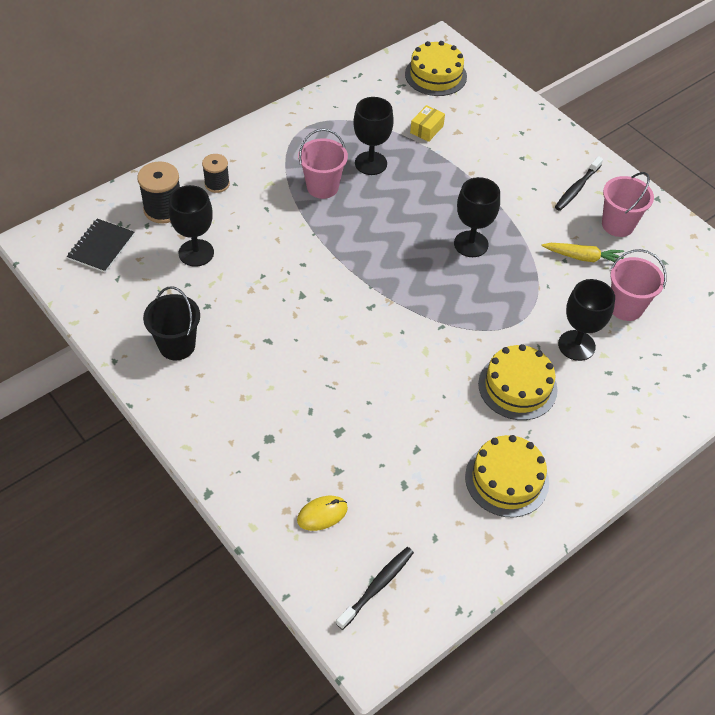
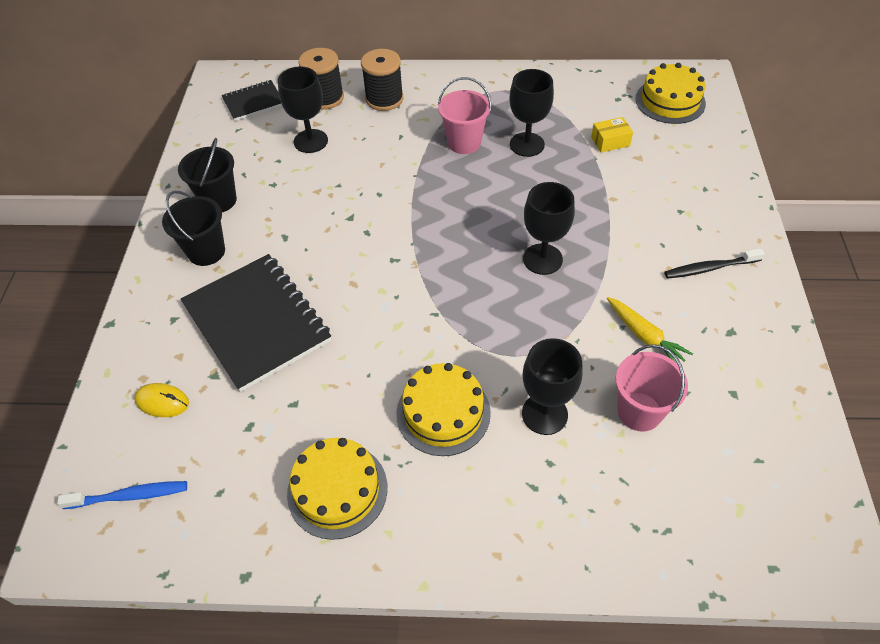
camera: 45 degrees right, 0 degrees up
black spool [202,154,230,193] -> black spool [361,49,403,111], size x1.55
black toothbrush [336,547,414,630] -> blue toothbrush [57,481,187,509]
pink bucket [602,172,654,237] -> none
none -> black bucket [162,191,225,266]
none -> black notebook [181,254,331,392]

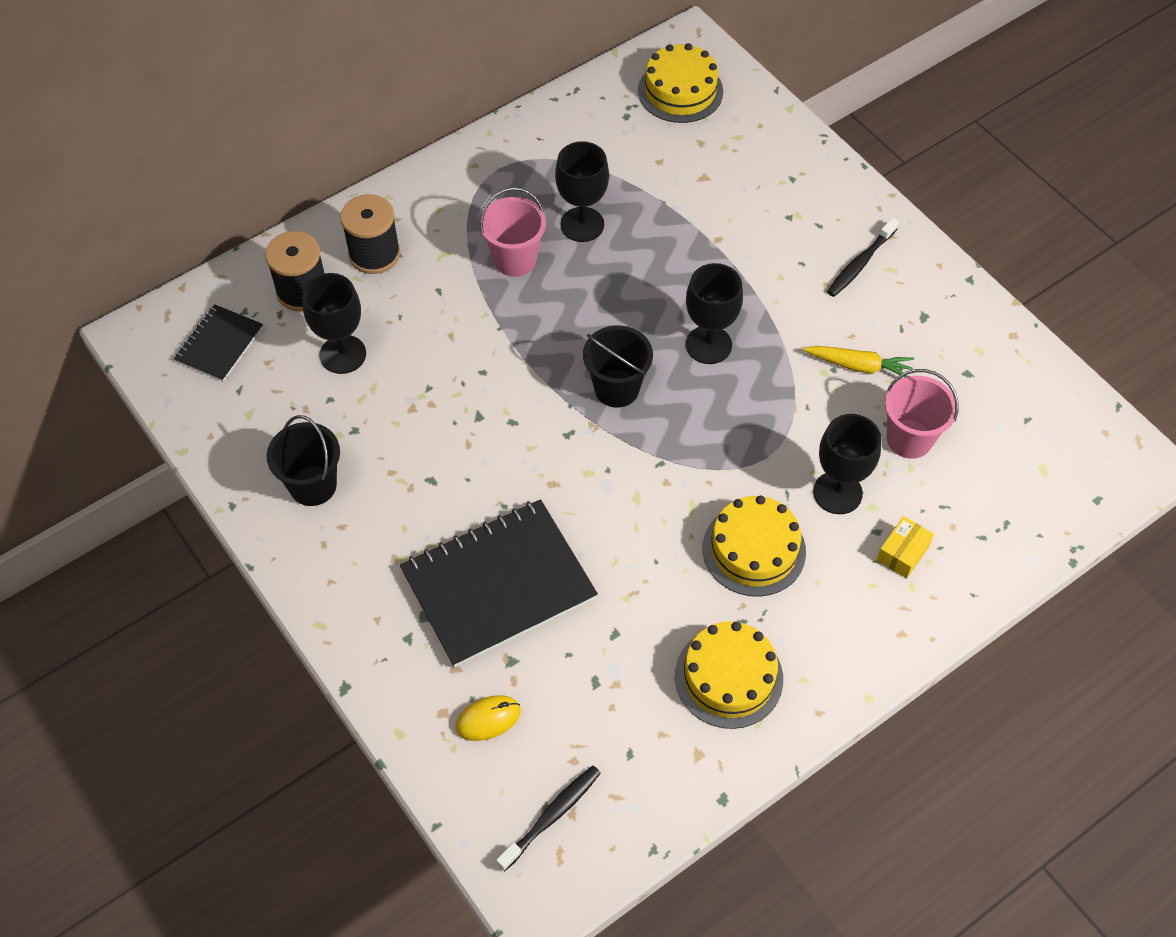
camera: 40 degrees left, 5 degrees up
blue toothbrush [57,481,187,509] -> black toothbrush [496,766,601,871]
black bucket [162,191,225,266] -> black bucket moved to [583,325,653,408]
black notebook [181,254,331,392] -> black notebook turned 45 degrees counterclockwise [400,499,598,668]
yellow box [591,117,633,153] -> yellow box moved to [877,516,934,578]

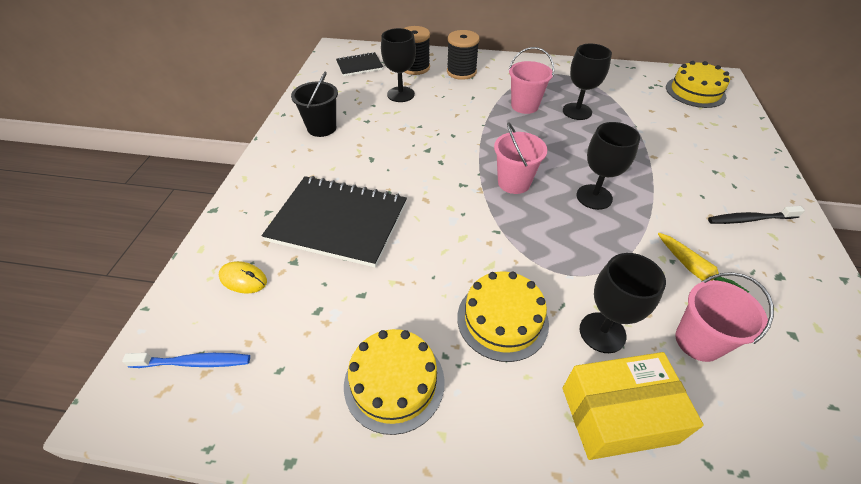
camera: 45 degrees right, 10 degrees down
black toothbrush [496,766,601,871] -> blue toothbrush [122,353,250,368]
black bucket [583,325,653,408] -> pink bucket [494,122,547,194]
yellow box [877,516,934,578] -> yellow box [563,352,703,460], size x2.00

